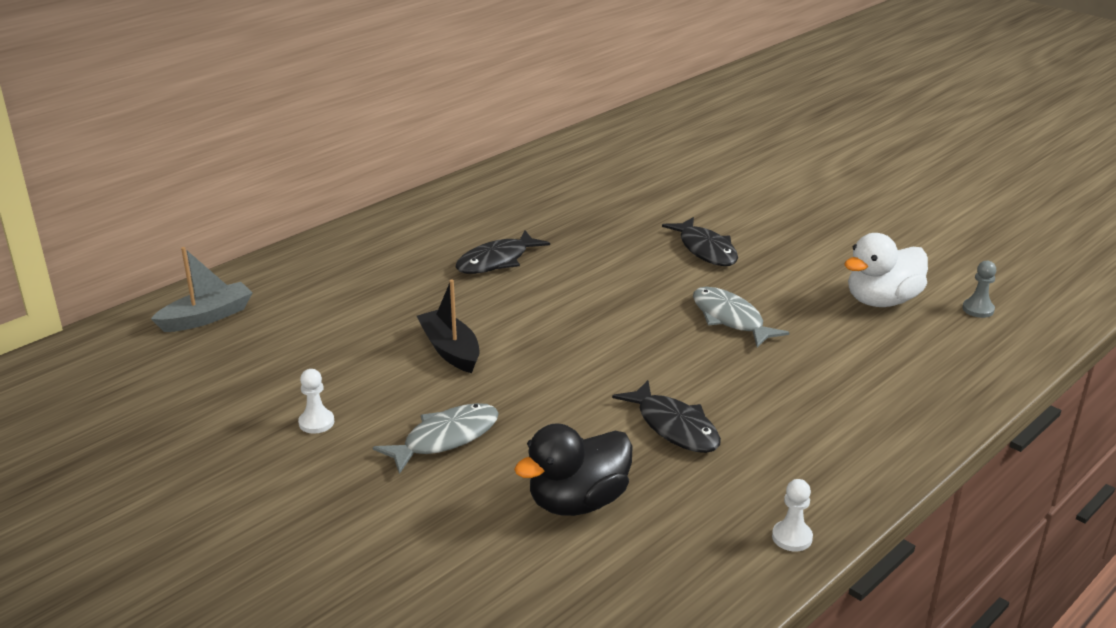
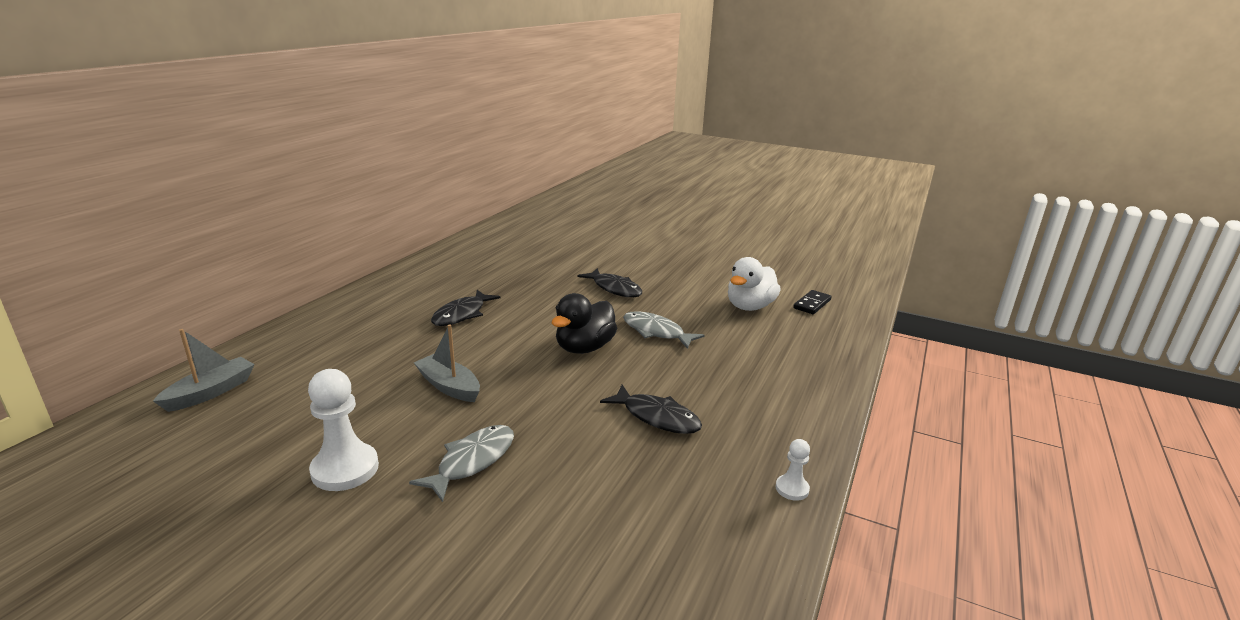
camera: 20 degrees left, 5 degrees down
white pawn [298,369,334,434] -> white pawn [308,369,379,491], size x1.94
black boat [417,280,480,373] -> grey boat [414,324,480,402]
black duck [514,423,633,516] -> black duck moved to [552,293,617,354]
grey pawn [962,261,996,318] -> black domino [793,290,832,314]

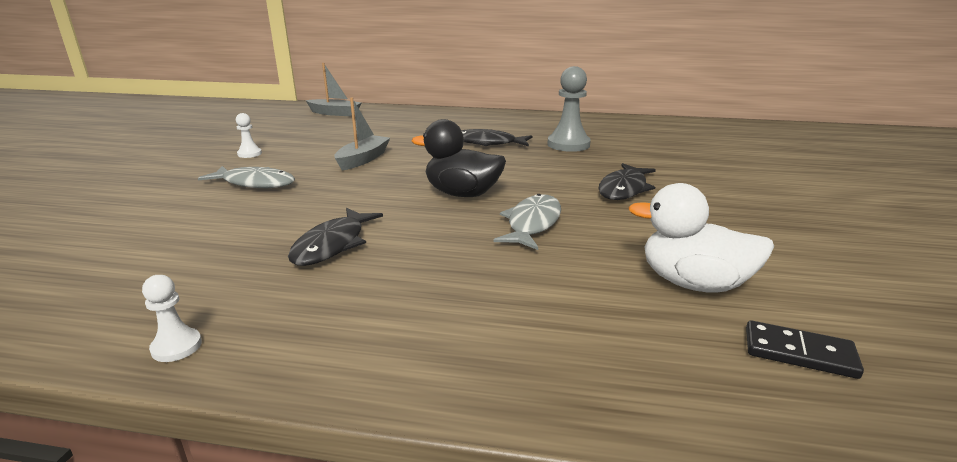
camera: 75 degrees right, 0 degrees up
white pawn [308,369,379,491] -> white pawn [236,113,262,158], size x0.52
none -> grey pawn [547,66,591,152]

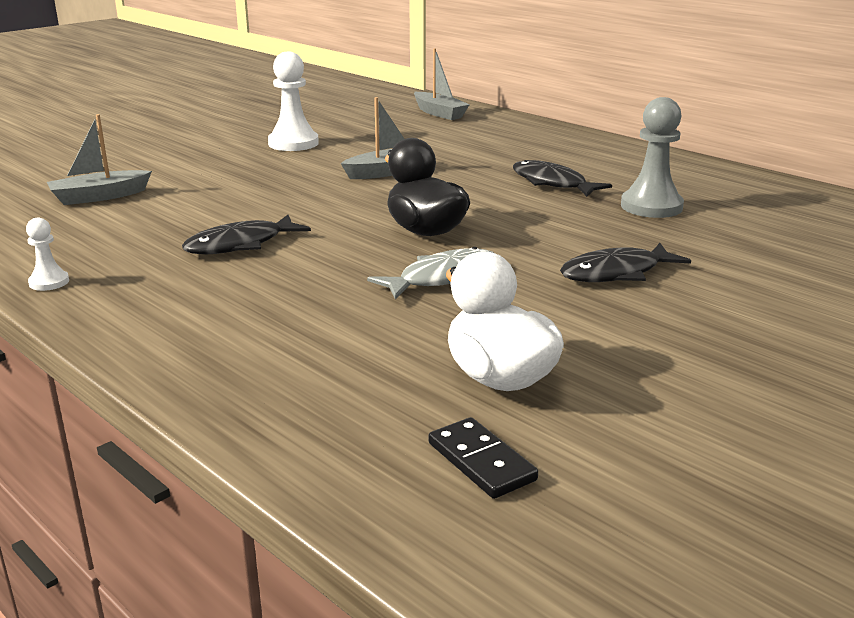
camera: 35 degrees right, 0 degrees up
grey fish [198,166,295,188] -> none
white pawn [236,113,262,158] -> white pawn [268,52,319,151], size x1.94
none -> grey boat [47,114,152,205]

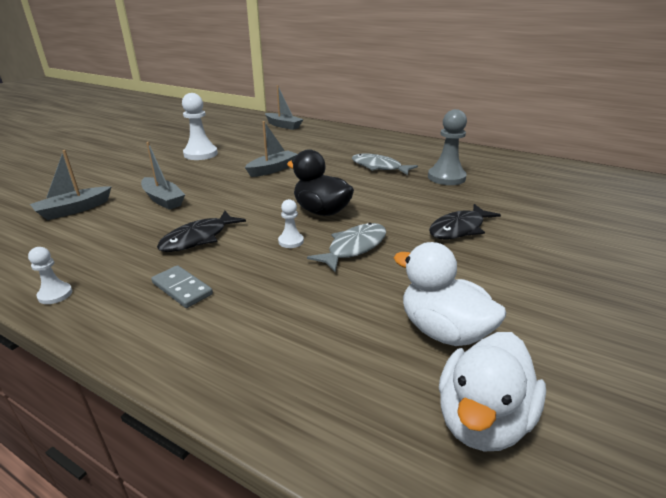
camera: 15 degrees left, 5 degrees up
black domino [429,417,538,499] -> white duck [439,332,546,452]
black fish [513,160,612,197] -> grey fish [352,153,418,175]
none -> grey boat [141,142,185,210]
none -> grey domino [151,265,213,308]
none -> white pawn [278,199,304,248]

